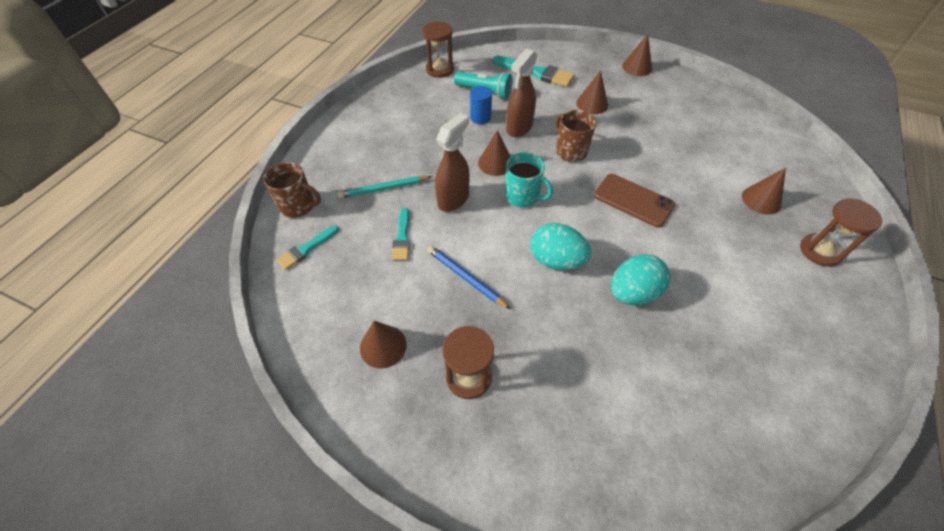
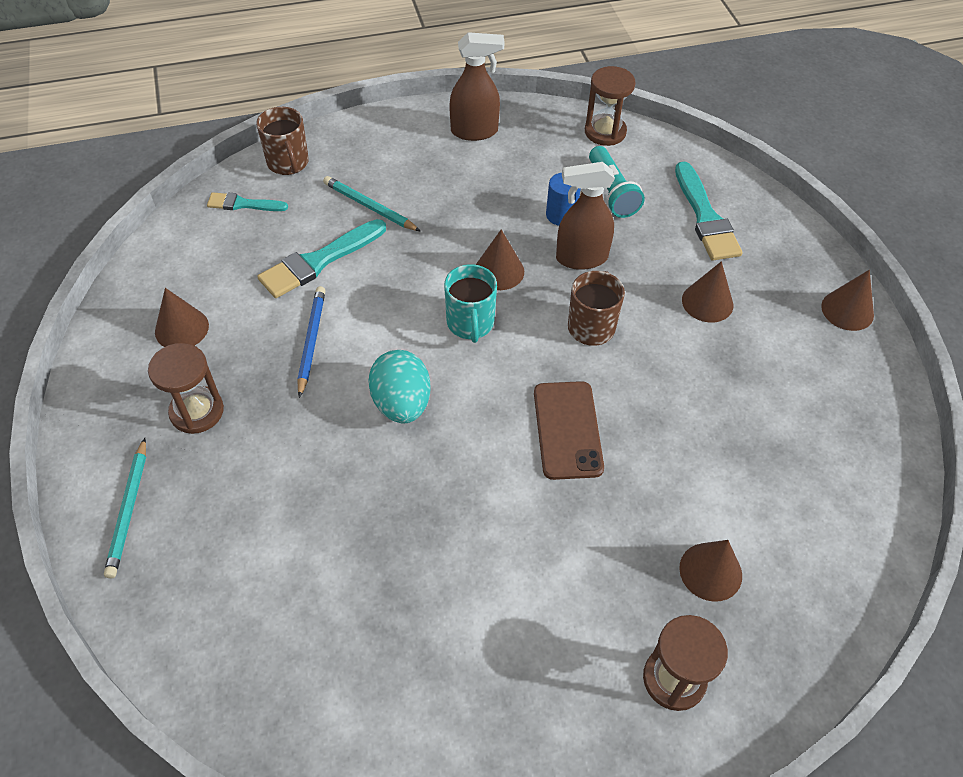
camera: 50 degrees right, 0 degrees up
turquoise brush [392,208,410,260] -> turquoise brush [257,219,386,298], size x1.70
brown spray bottle [435,113,469,212] -> brown spray bottle moved to [449,32,505,141]
turquoise egg [611,254,670,305] -> none
none -> turquoise pencil [104,438,146,579]

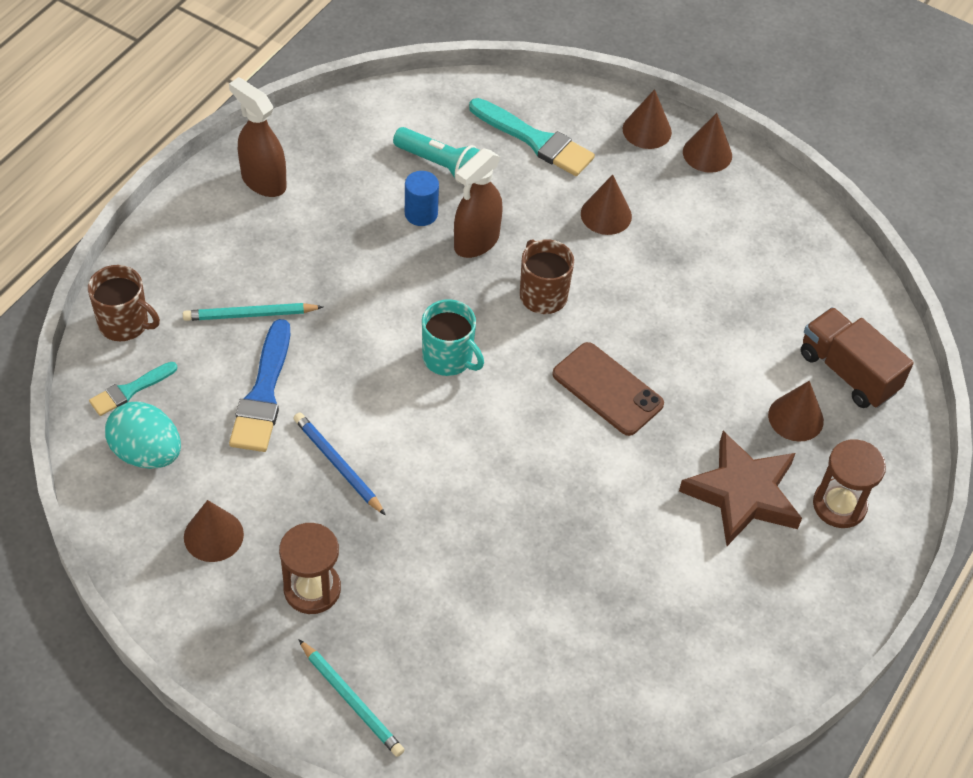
camera: 45 degrees left, 0 degrees up
turquoise brush [257,219,386,298] -> blue brush [229,319,290,452]
turquoise egg [368,350,430,424] -> turquoise egg moved to [105,401,181,469]
brown spray bottle [449,32,505,141] -> brown spray bottle turned 90 degrees counterclockwise [229,77,287,197]
brown cone [476,229,524,290] -> brown cone moved to [623,89,672,149]
brown hourglass [585,66,636,146] -> none
none -> brown star [679,431,802,546]
none -> brown truck [801,307,914,408]

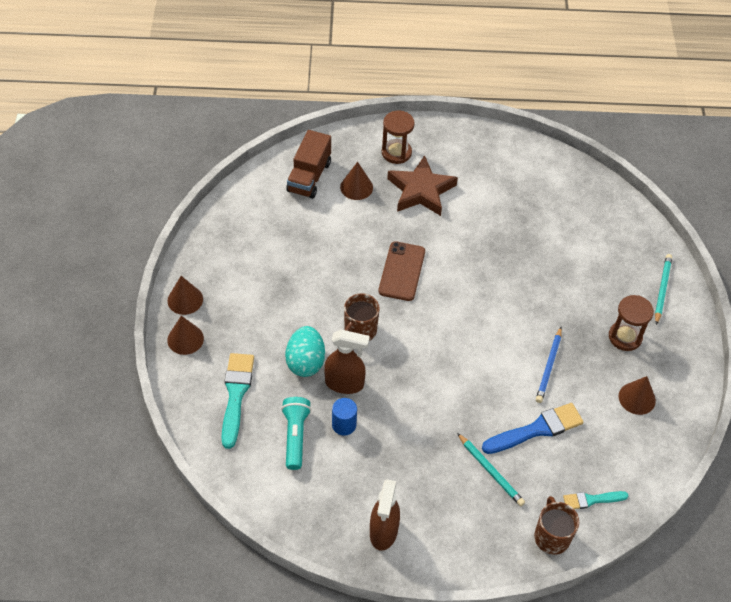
camera: 120 degrees left, 0 degrees up
turquoise brush [89,362,177,416] -> turquoise brush turned 150 degrees clockwise [563,491,628,509]
turquoise egg [105,401,181,469] -> turquoise egg moved to [285,326,325,377]
turquoise mug [422,299,484,376] -> none
brown cone [581,175,632,235] -> none

